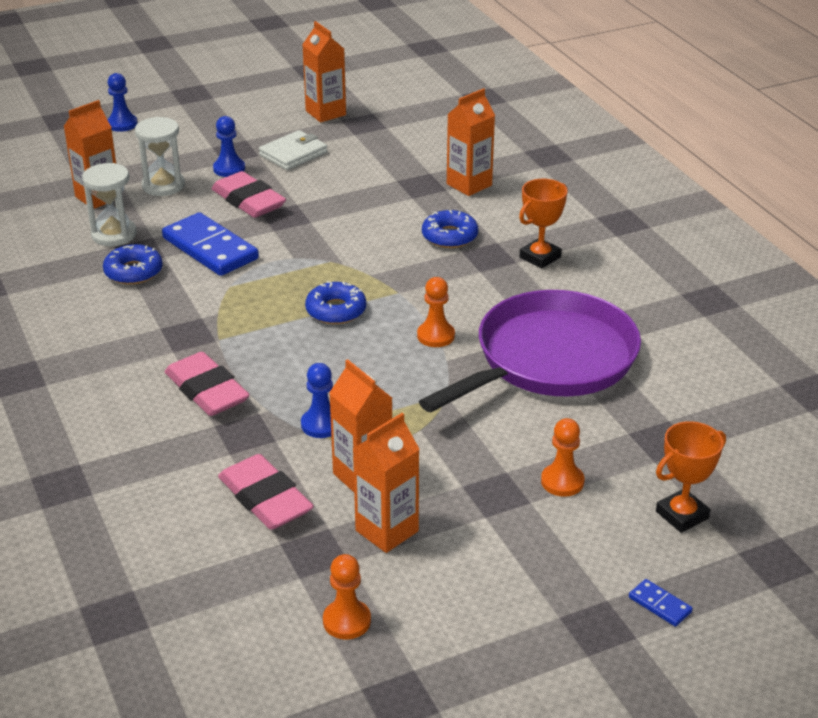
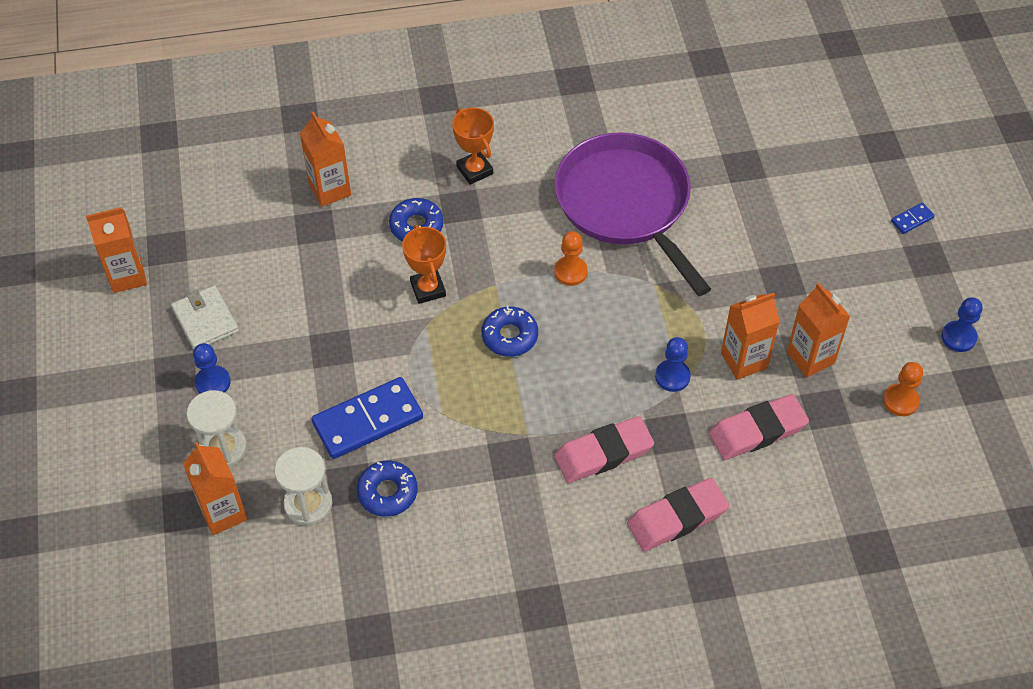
camera: 75 degrees left, 20 degrees up
blue pawn [107,73,138,132] -> blue pawn moved to [941,297,982,352]
pink eraser [211,171,286,218] -> pink eraser moved to [627,478,729,551]
orange pawn [541,418,585,497] -> none
orange trophy [656,421,726,533] -> orange trophy moved to [402,225,446,304]

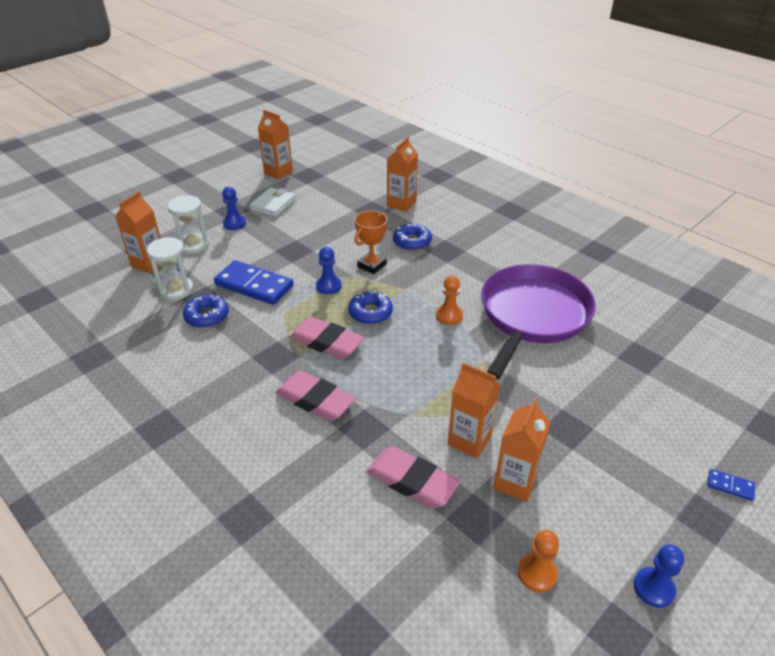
camera: 55 degrees right, 15 degrees down
orange trophy [452,108,494,185] -> none
pink eraser [627,478,729,551] -> pink eraser moved to [289,317,364,359]
blue pawn [655,337,691,392] -> blue pawn moved to [316,247,342,294]

